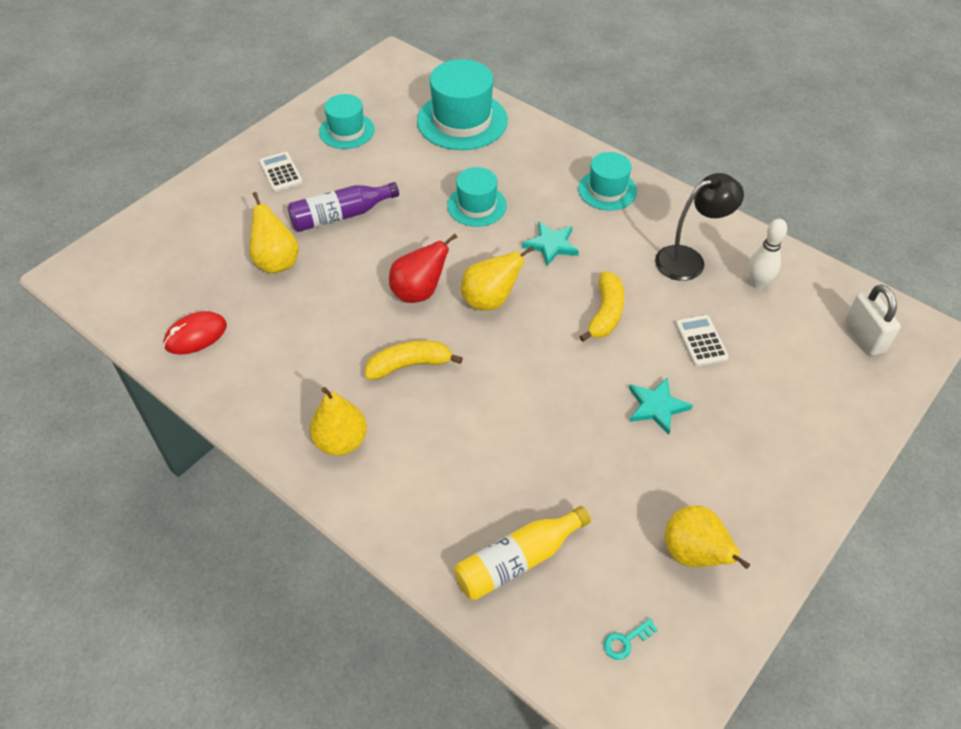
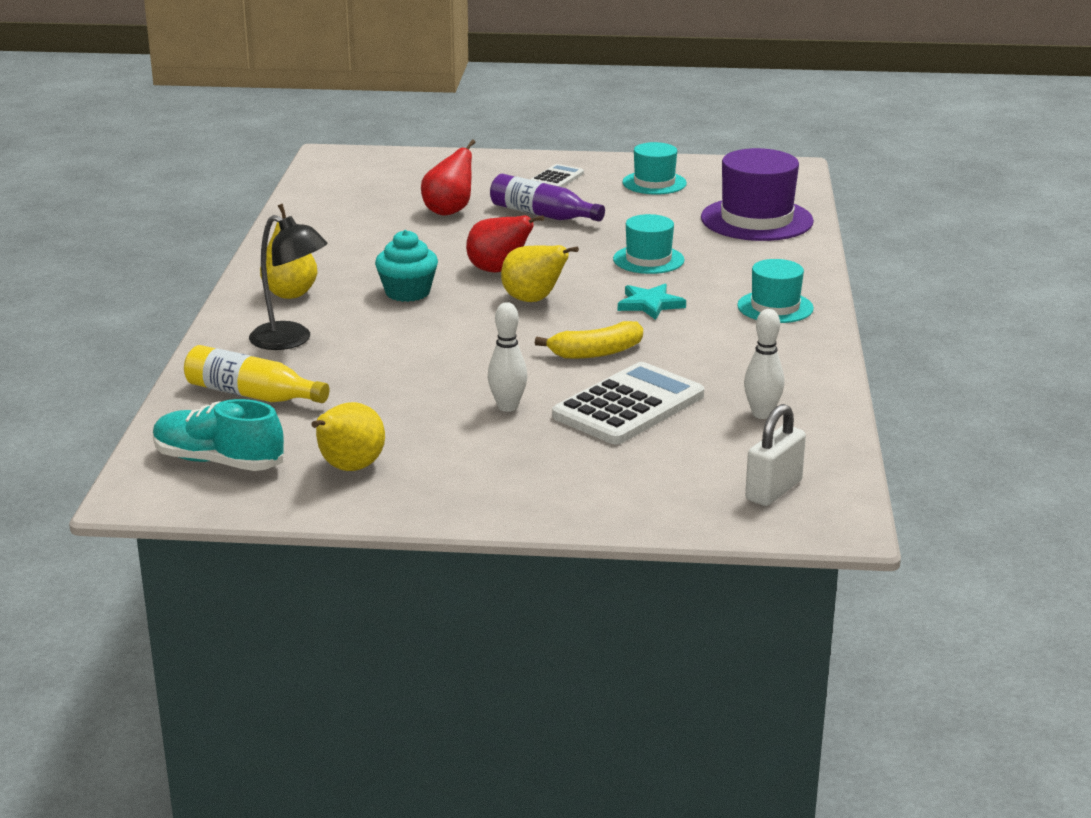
camera: 55 degrees right, 25 degrees down
red mouse [163,311,227,355] -> none
yellow pear [249,192,299,274] -> red pear [421,140,475,216]
yellow banana [365,340,463,380] -> turquoise cupcake [375,230,438,302]
turquoise hat [417,59,508,150] -> purple hat [701,148,814,241]
turquoise key [603,618,658,660] -> turquoise shoe [153,399,284,471]
turquoise star [629,377,693,435] -> white bowling pin [488,302,527,412]
black lamp [655,173,744,281] -> black lamp moved to [249,215,328,350]
white calculator [675,315,729,366] -> white calculator [552,362,704,445], size x1.95

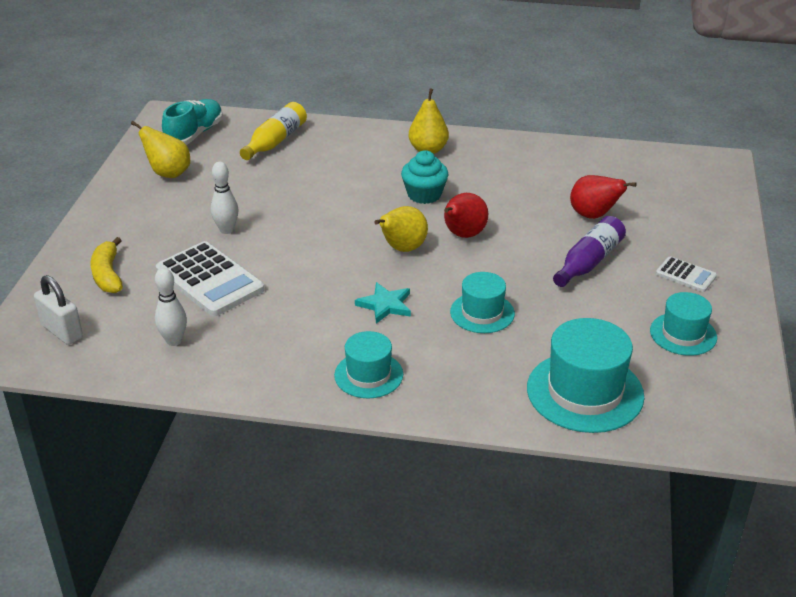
camera: 95 degrees right, 10 degrees up
black lamp [249,215,328,350] -> none
yellow banana [535,321,643,359] -> yellow banana moved to [91,237,123,293]
purple hat [701,148,814,241] -> turquoise hat [527,318,644,433]

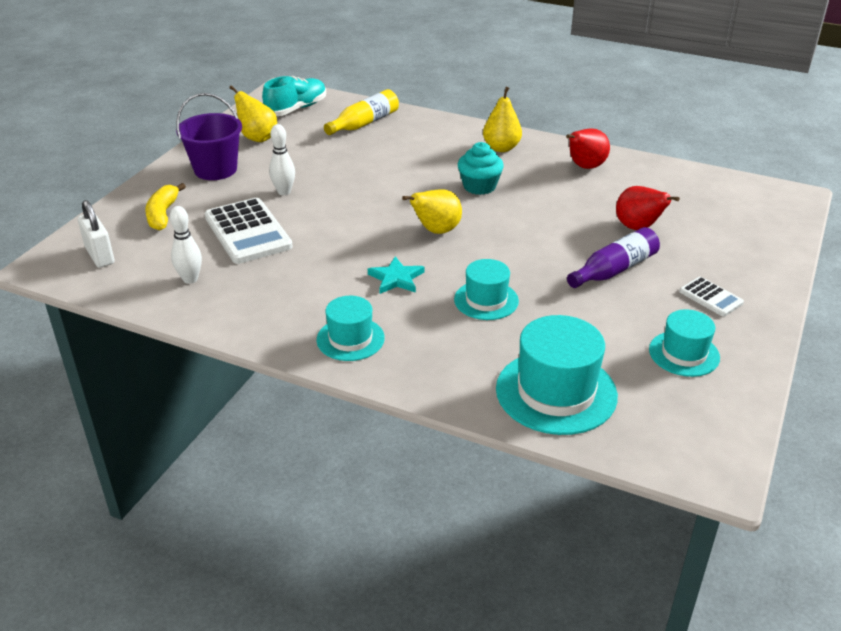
camera: 15 degrees right, 0 degrees up
red pear [444,193,488,238] -> red pear moved to [566,129,610,169]
none -> purple bucket [176,93,242,180]

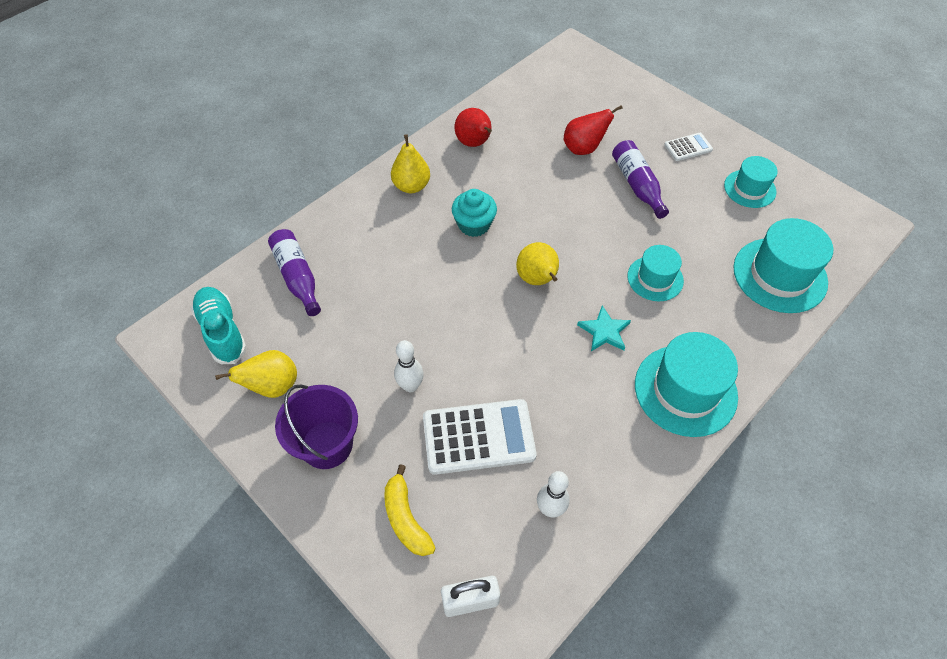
camera: 70 degrees left, 20 degrees up
yellow banana [145,183,186,231] -> yellow banana turned 45 degrees clockwise [384,464,436,556]
turquoise hat [316,296,385,361] -> turquoise hat [635,332,738,437], size x1.66
yellow bottle [324,89,399,135] -> purple bottle [268,229,321,316]

